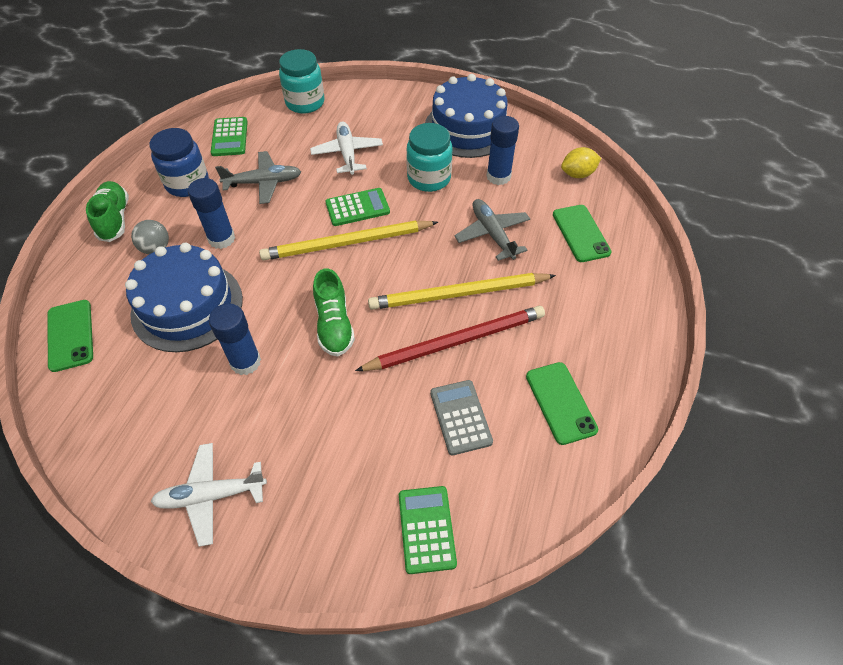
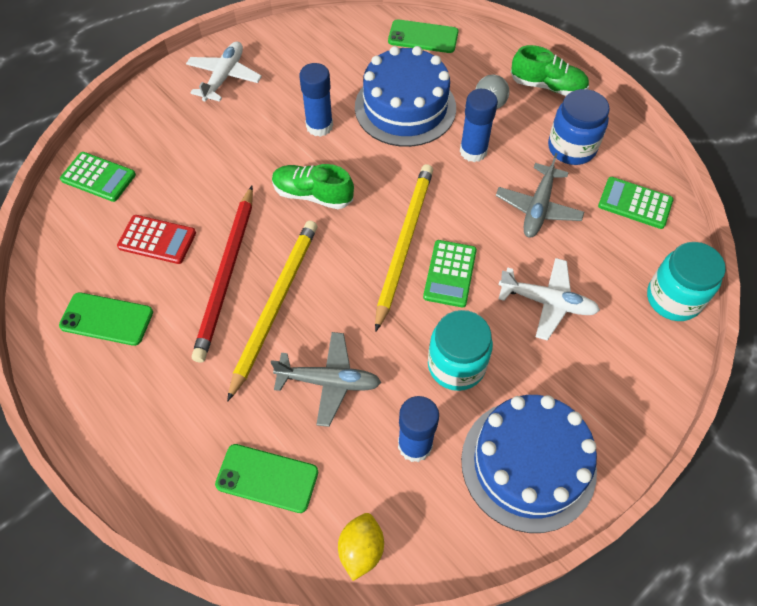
camera: 120 degrees right, 5 degrees up
grey calculator [430,380,493,455] -> red calculator [117,215,196,264]

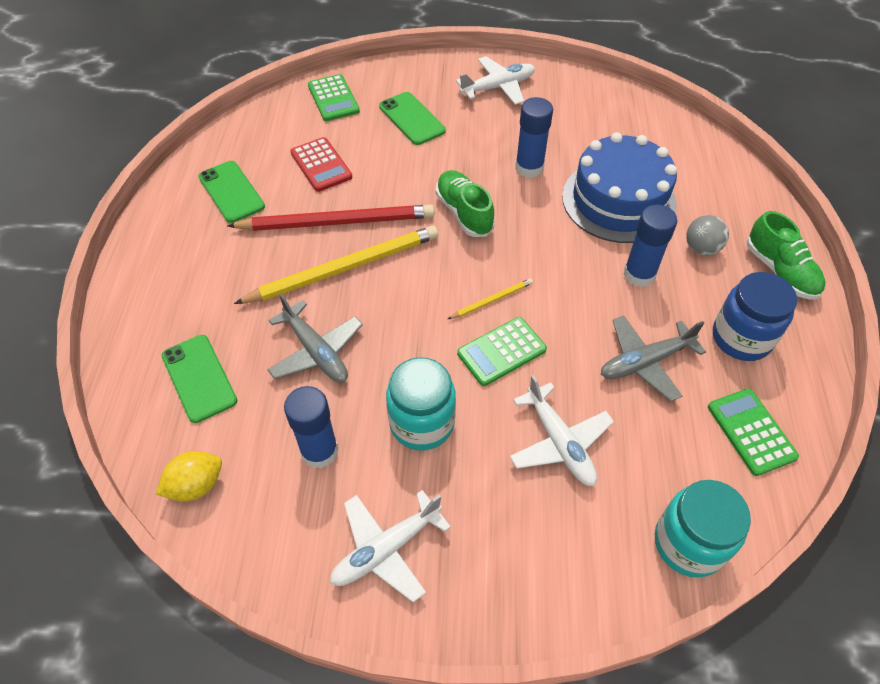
camera: 45 degrees right, 5 degrees down
red pencil [192,186,253,363] -> red pencil turned 150 degrees counterclockwise [227,205,435,231]
yellow pencil [375,164,433,332] -> yellow pencil [448,278,533,319], size x0.45
green phone [388,19,459,53] -> green phone moved to [379,92,446,145]
blue cake [461,395,597,533] -> white plane [330,490,451,602]

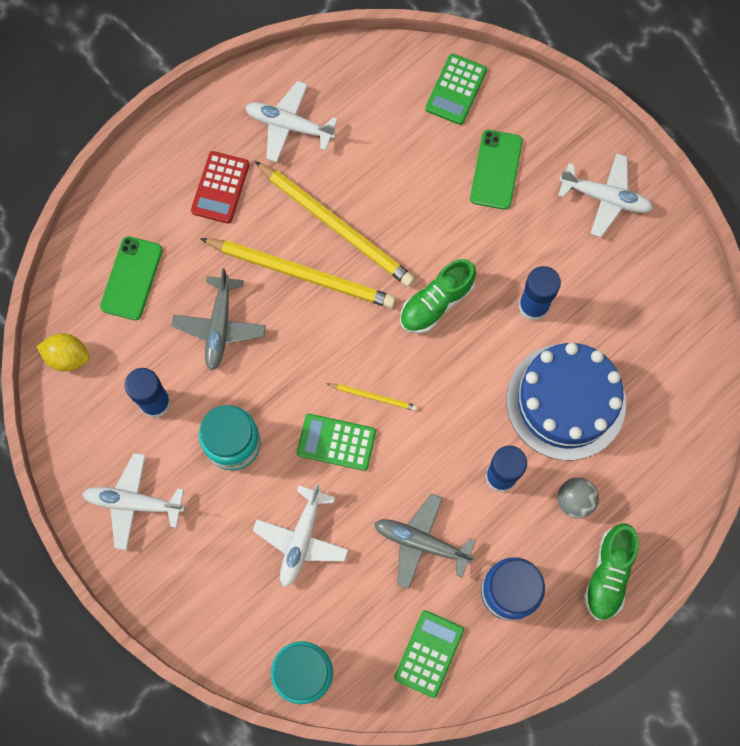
camera: 45 degrees right, 20 degrees up
green phone [198,161,265,223] -> white plane [245,81,338,162]
red pencil [227,205,435,231] -> yellow pencil [254,161,415,287]
red calculator [290,137,352,192] -> red calculator moved to [191,151,250,224]
green shoe [436,170,495,237] -> green shoe turned 150 degrees counterclockwise [400,259,476,334]

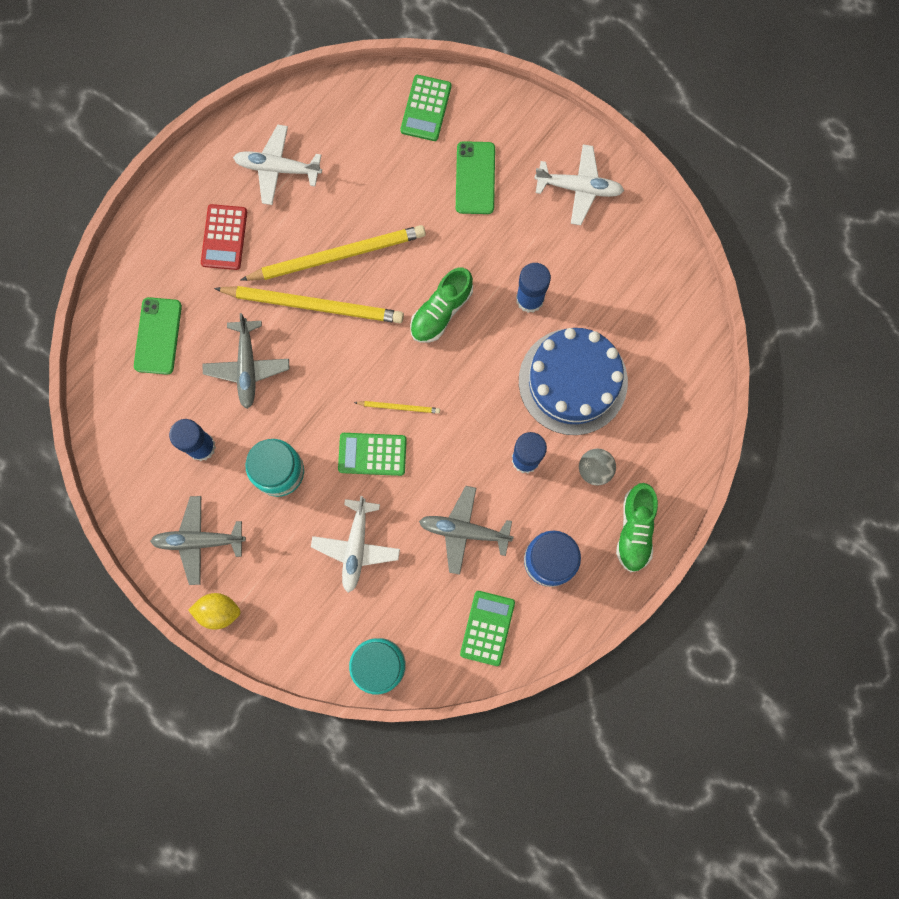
camera: 10 degrees left, 5 degrees up
yellow lemon [36,334,90,371] -> yellow lemon moved to [188,593,241,629]
white plane [82,453,185,550] -> grey plane [150,496,246,585]
yellow pencil [254,161,415,287] -> yellow pencil turned 45 degrees counterclockwise [241,225,426,281]

